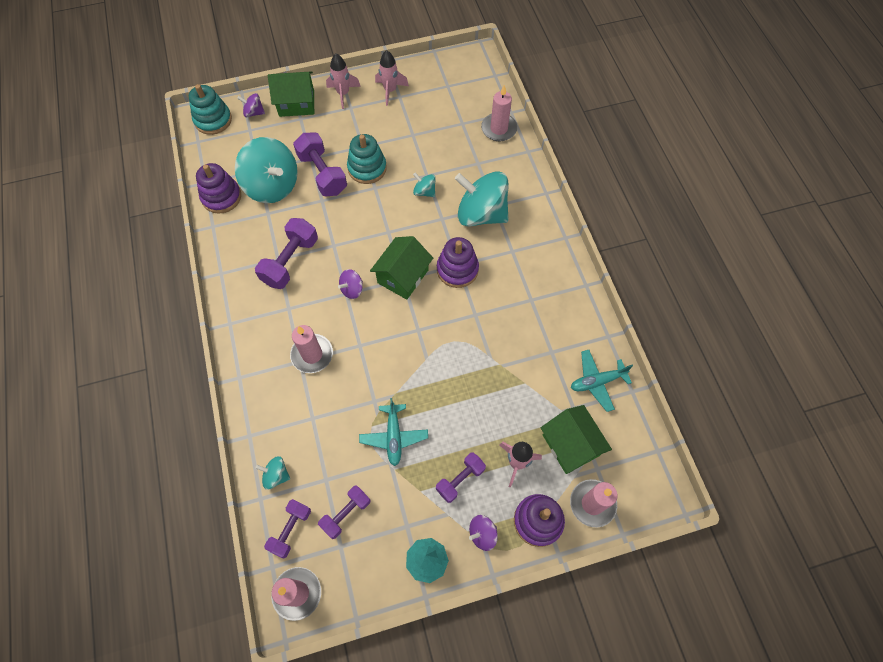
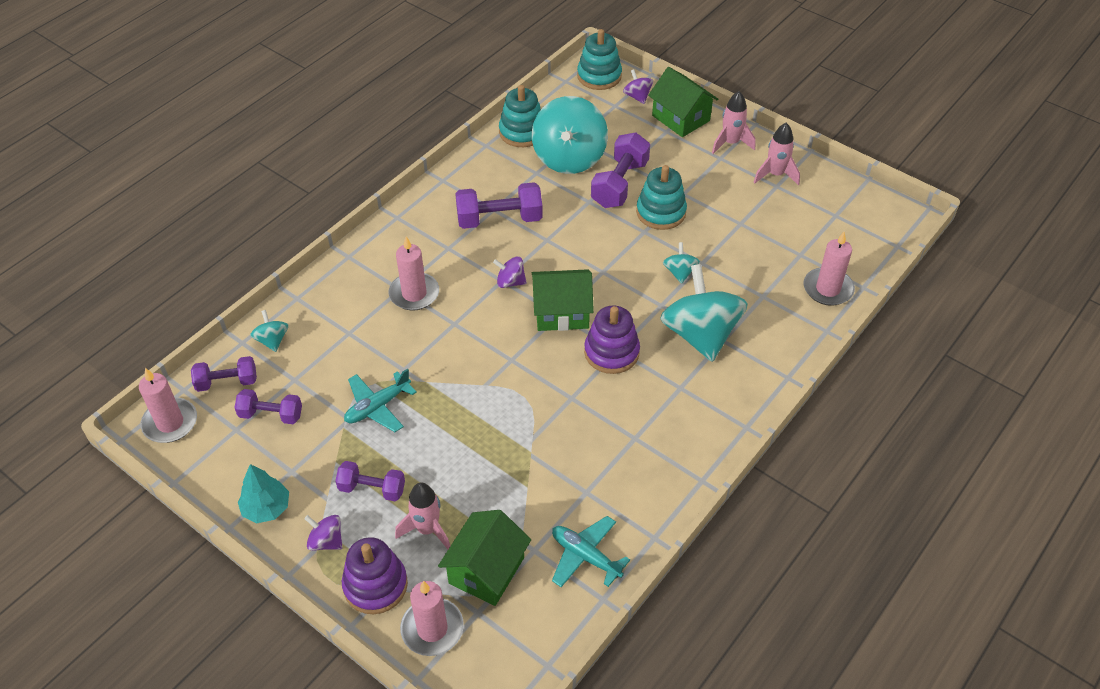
camera: 55 degrees right, 15 degrees down
purple stacking toy [196,163,241,214] -> turquoise stacking toy [499,85,541,147]

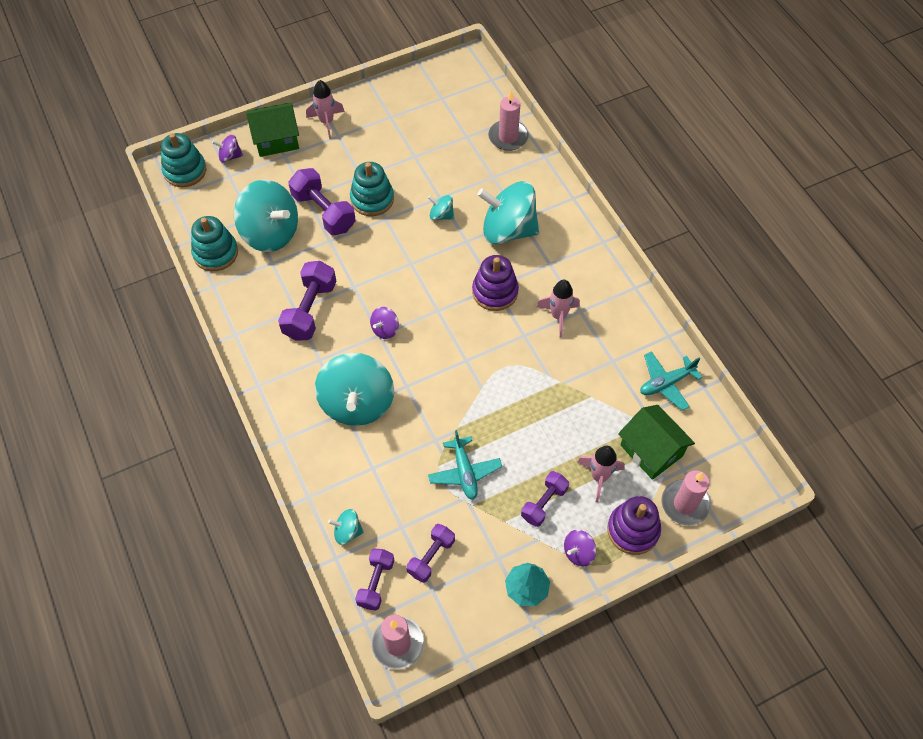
camera: 65 degrees left, 10 degrees up
pink candle [389,236,439,311] -> turquoise spinning top [315,353,394,426]
green house [532,269,594,331] -> none
pink rocket [754,123,800,185] -> pink rocket moved to [536,280,580,338]

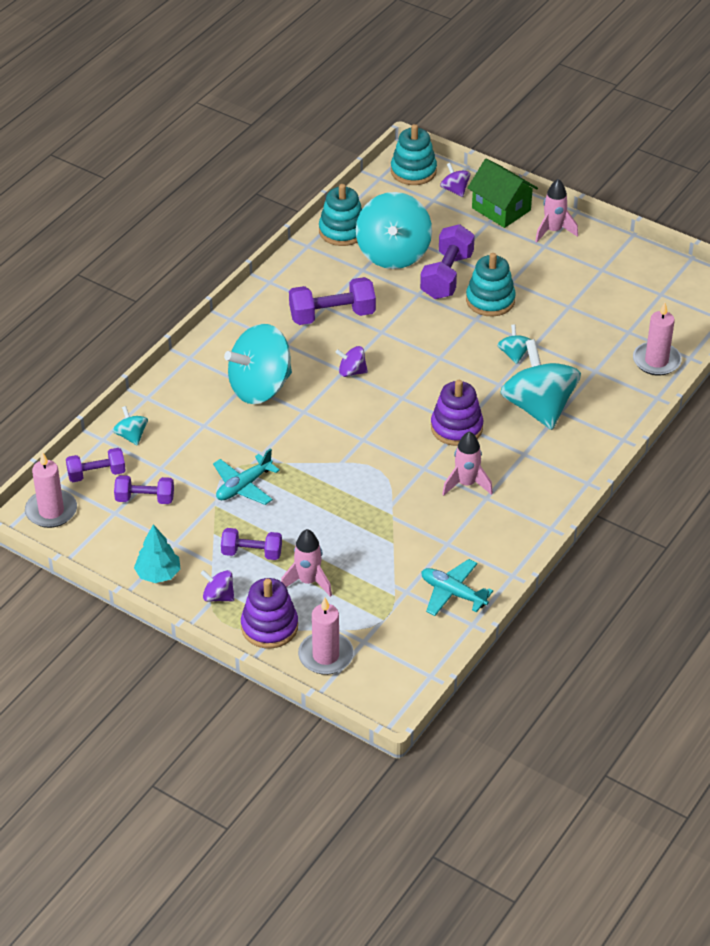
camera: 60 degrees right, 15 degrees down
green house [618,405,695,480] -> none

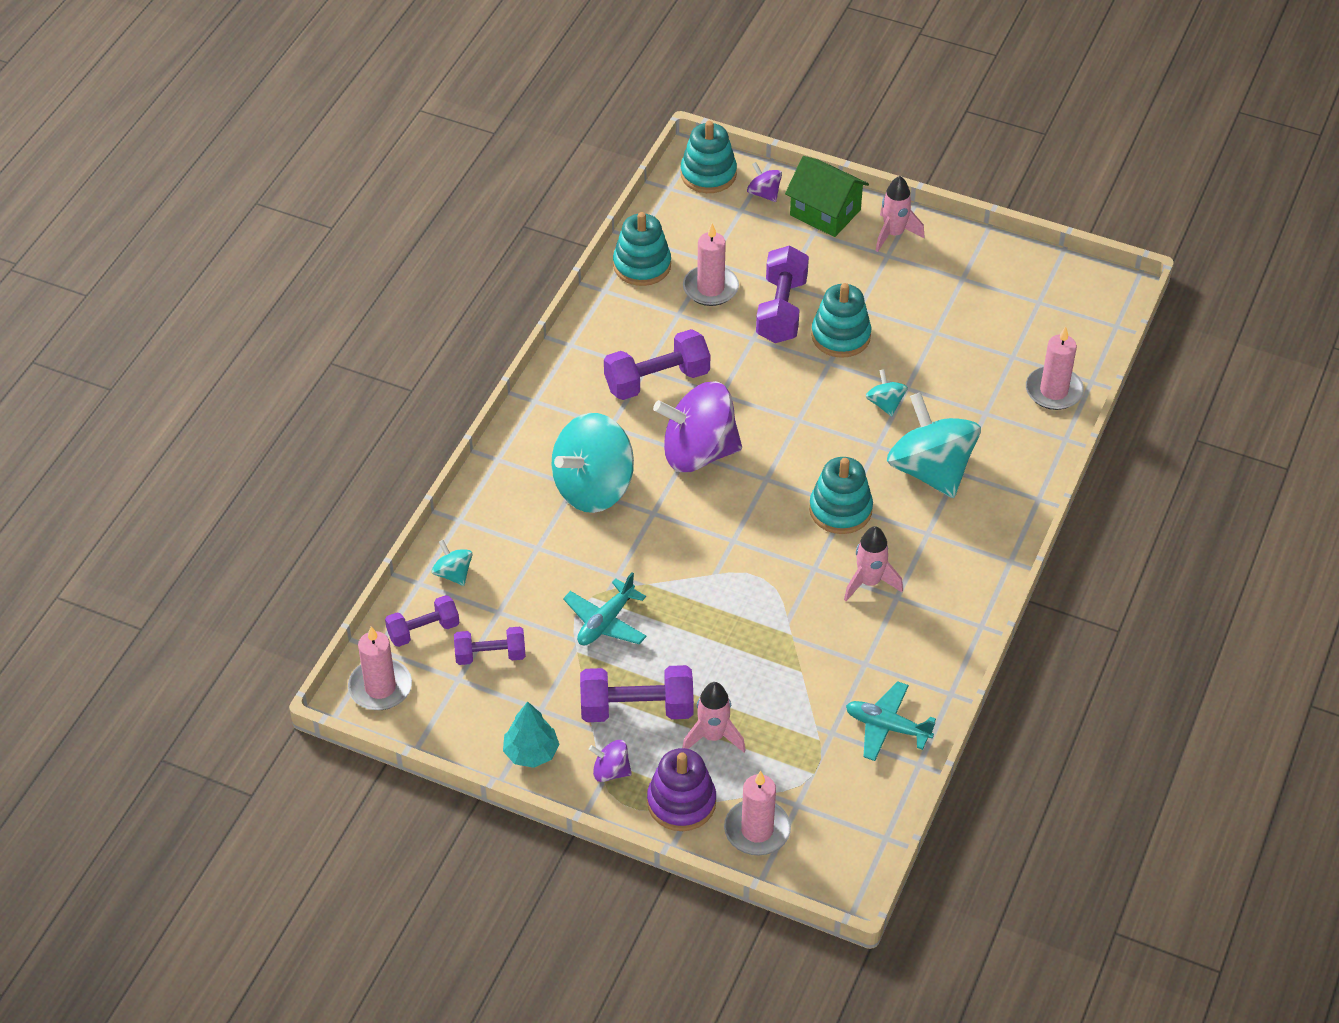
camera: 10 degrees left, 5 degrees up
purple dumbbell [221,528,282,560] -> purple dumbbell [580,665,694,722], size x1.57
purple spinning top [335,346,368,377] -> purple spinning top [653,381,742,472], size x2.25
turquoise spinning top [356,192,432,269] -> pink candle [683,223,739,306]
purple stacking toy [431,380,483,446] -> turquoise stacking toy [809,457,873,534]

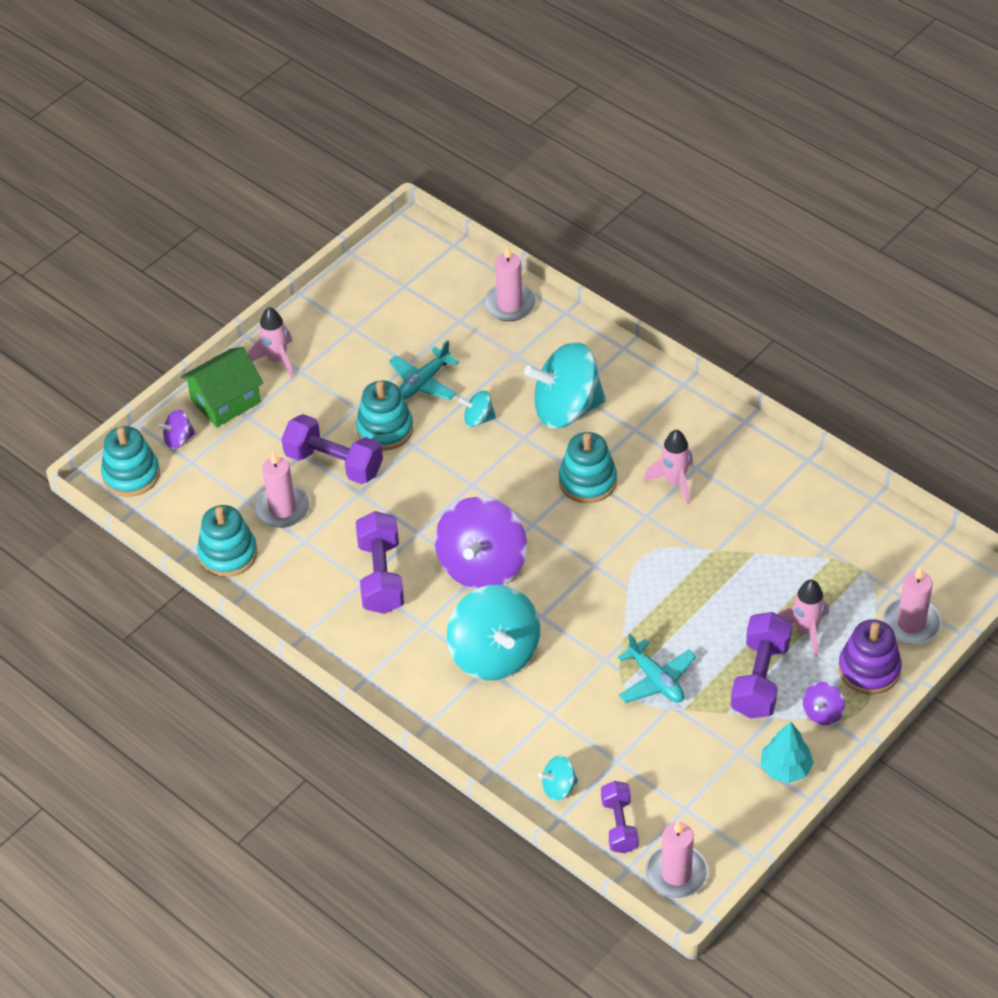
camera: 70 degrees left, 0 degrees up
purple dumbbell [454,627,526,665] -> none
turquoise plane [846,681,936,761] -> turquoise plane moved to [389,340,459,400]

